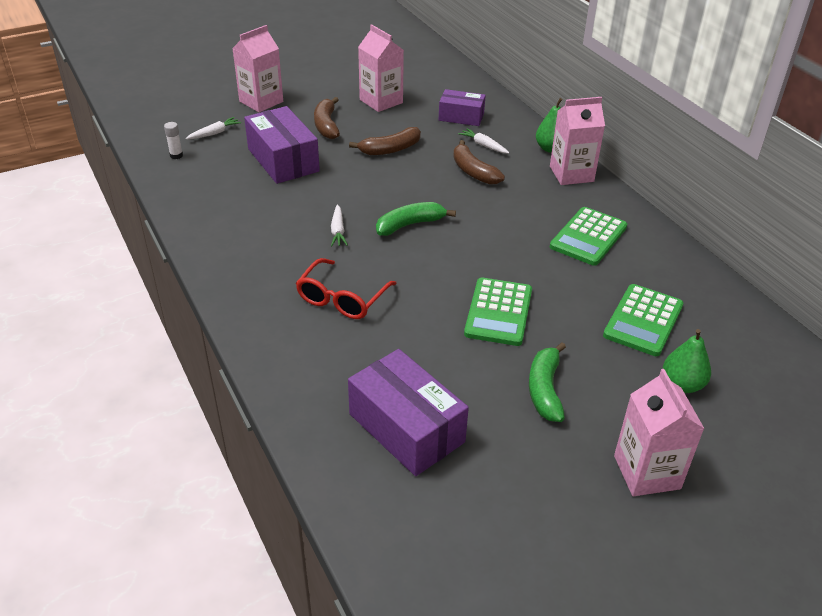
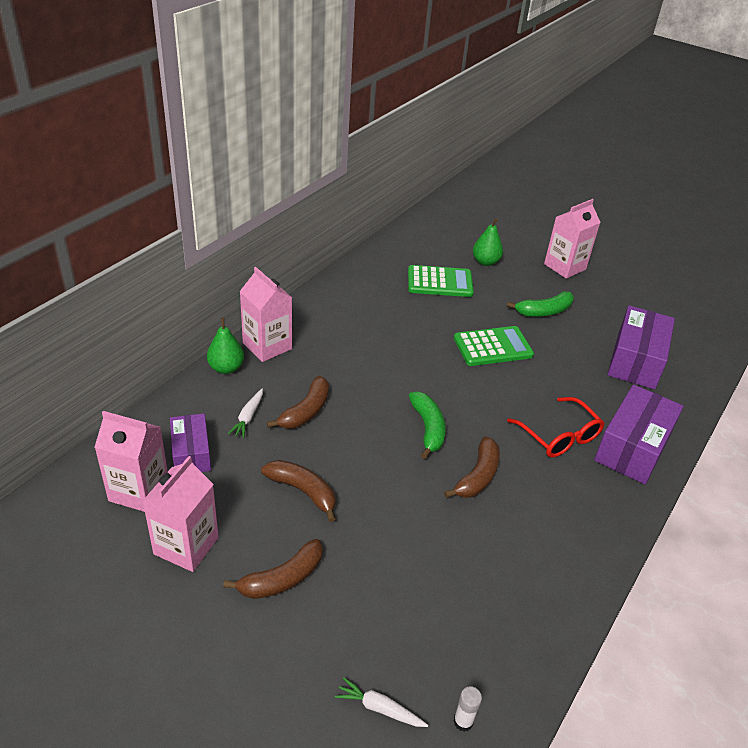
camera: 120 degrees left, 0 degrees up
pink carton [232,25,283,112] -> pink carton moved to [95,411,168,512]
purple box [244,106,320,184] -> purple box moved to [594,384,684,484]
red glasses [296,258,397,319] -> red glasses turned 60 degrees clockwise [507,397,604,457]
white carrot [331,205,348,246] -> brown banana [444,436,500,498]
green banana [376,202,456,236] -> green banana turned 135 degrees counterclockwise [409,391,446,459]
green calculator [550,207,627,266] -> none

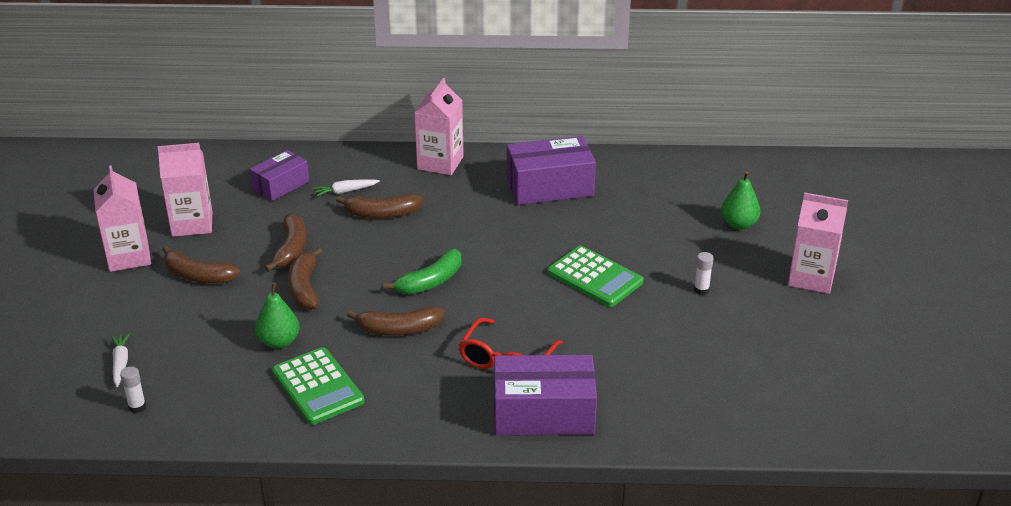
camera: 60 degrees right, 5 degrees down
pink carton [95,411,168,512] -> pink carton moved to [93,165,151,272]
green pear [207,318,244,374] -> green pear moved to [255,283,299,349]
green calculator [408,265,474,297] -> green calculator moved to [272,347,365,425]
green banana [507,291,574,317] -> white glue stick [694,252,713,295]
purple box [608,306,675,389] -> purple box moved to [507,136,596,205]
none -> brown banana [288,248,322,310]

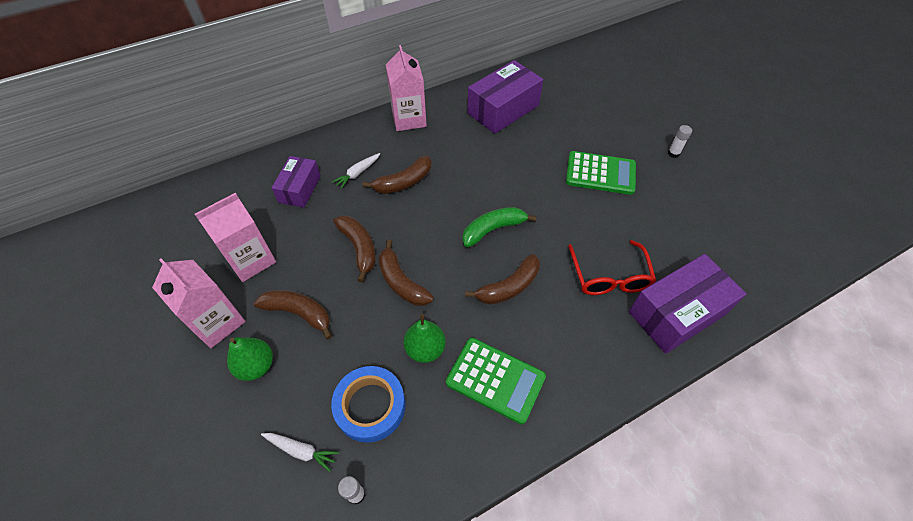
camera: 30 degrees left, 20 degrees up
white carrot [111,333,130,387] -> white carrot turned 150 degrees clockwise [261,433,339,472]
brown banana [162,246,240,283] -> brown banana turned 150 degrees counterclockwise [254,290,332,339]
green banana [383,249,461,294] -> green banana turned 135 degrees counterclockwise [463,207,537,247]
green pear [721,171,760,230] -> green pear moved to [227,337,273,381]
pink carton [788,192,848,294] -> none
none -> blue tape [331,366,406,443]

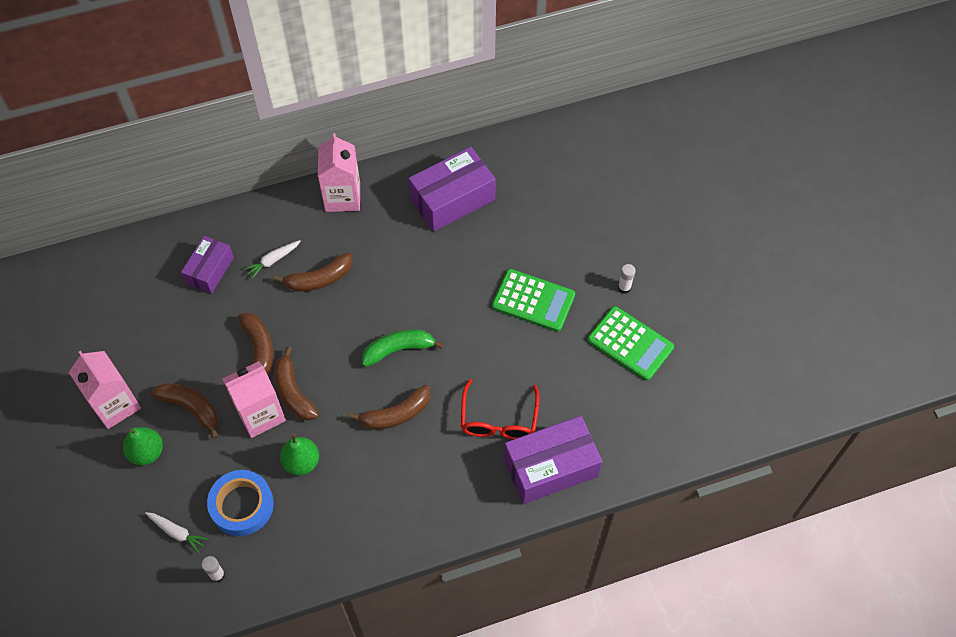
camera: 10 degrees right, 5 degrees up
pink carton [195,193,276,282] -> pink carton moved to [223,361,286,438]
green calculator [446,338,546,424] -> green calculator moved to [587,306,674,381]

